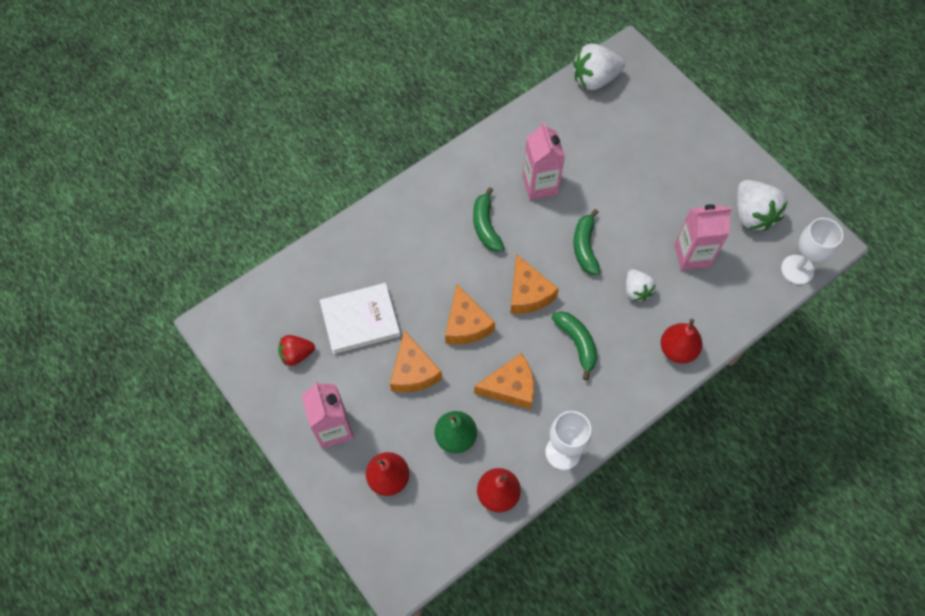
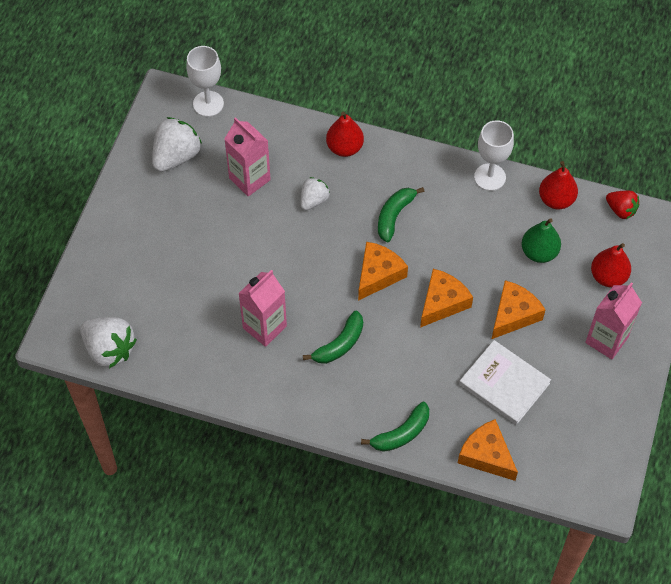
camera: 125 degrees left, 5 degrees down
red strawberry [278,335,315,366] -> red strawberry moved to [606,191,639,219]
orange cheese [474,353,534,409] -> orange cheese moved to [458,419,518,481]
green banana [573,209,601,275] -> green banana moved to [361,402,429,452]

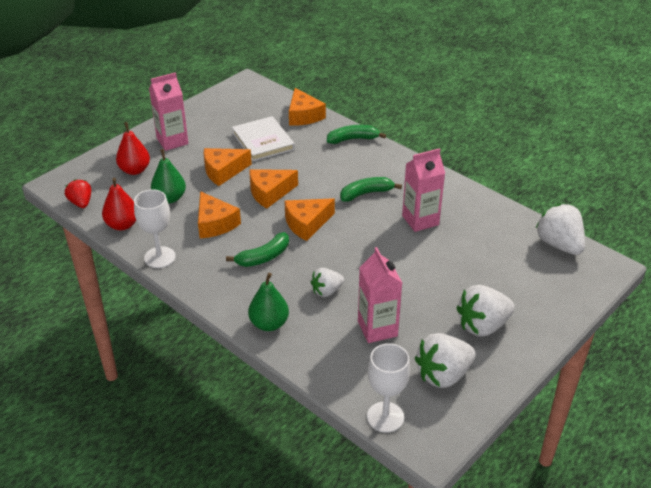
camera: 155 degrees left, 20 degrees down
red pear [326,111,364,157] -> green pear [248,273,289,331]
none -> orange cheese [198,191,241,238]
none -> white strawberry [456,285,515,337]

